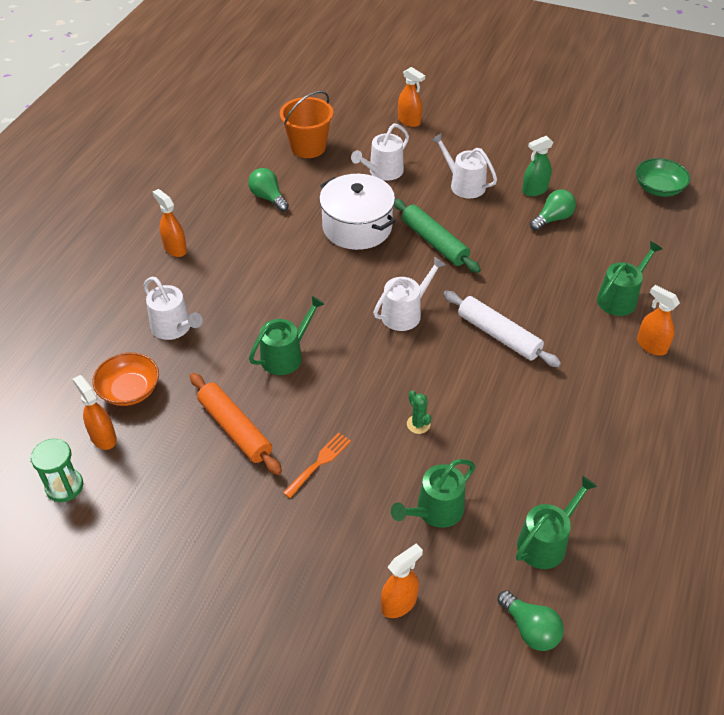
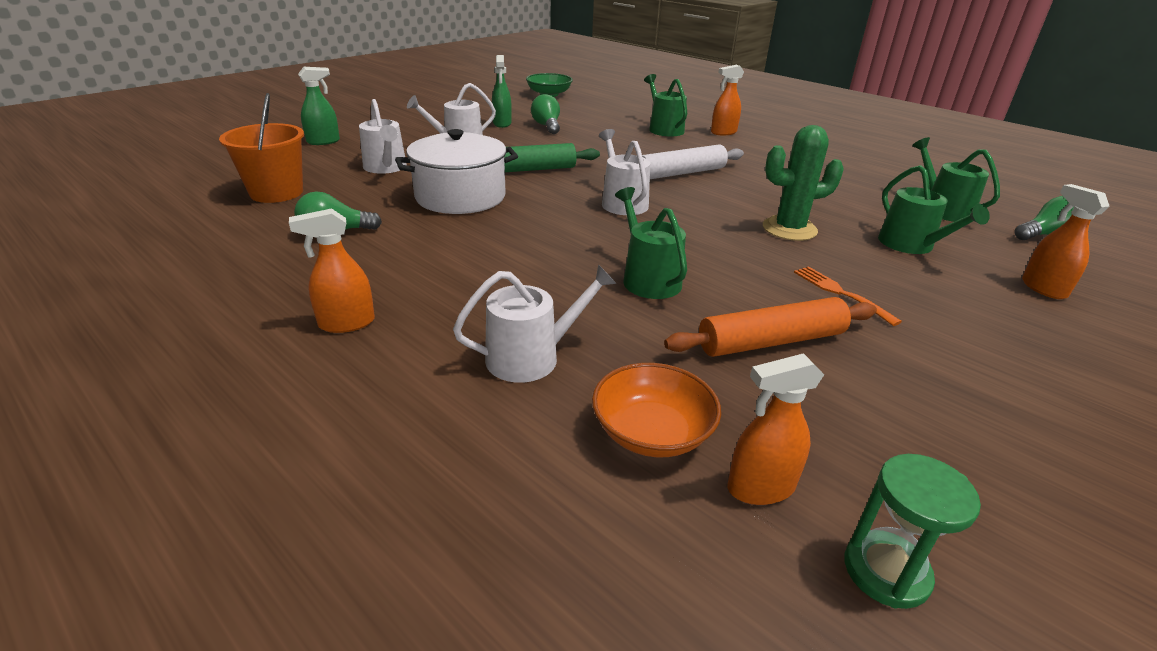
camera: 70 degrees left, 15 degrees down
orange spray bottle [398,67,425,127] -> green spray bottle [298,67,340,145]
green cactus [407,391,431,434] -> green cactus [763,125,844,241], size x1.99

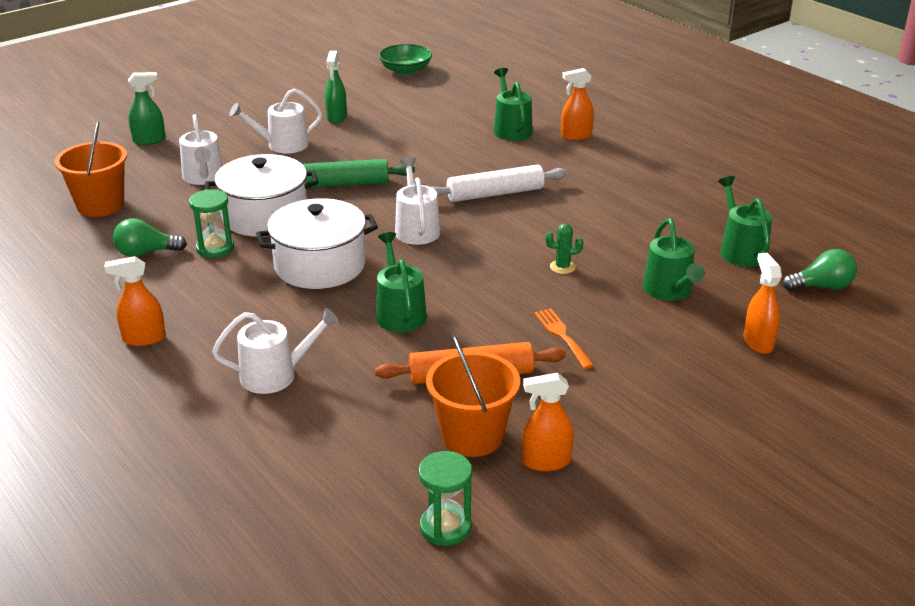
camera: 10 degrees right, 0 degrees up
green light bulb [531,94,560,134] -> none
orange bowl [592,363,721,457] -> none
orange spray bottle [727,353,824,505] -> orange spray bottle moved to [523,373,574,471]
green cactus [763,125,844,241] -> green cactus [545,223,583,274], size x0.50
none -> green hourglass [189,189,234,258]
none -> white pot [256,198,378,289]
none -> orange bucket [426,335,520,457]

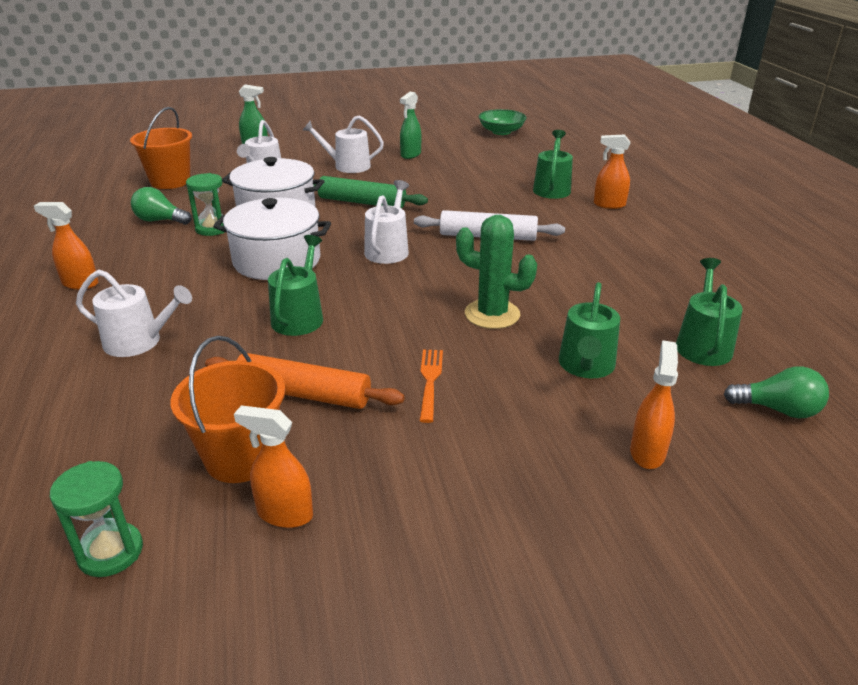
camera: 25 degrees right, 0 degrees up
green cactus [545,223,583,274] -> green cactus [456,215,537,329], size x1.99

